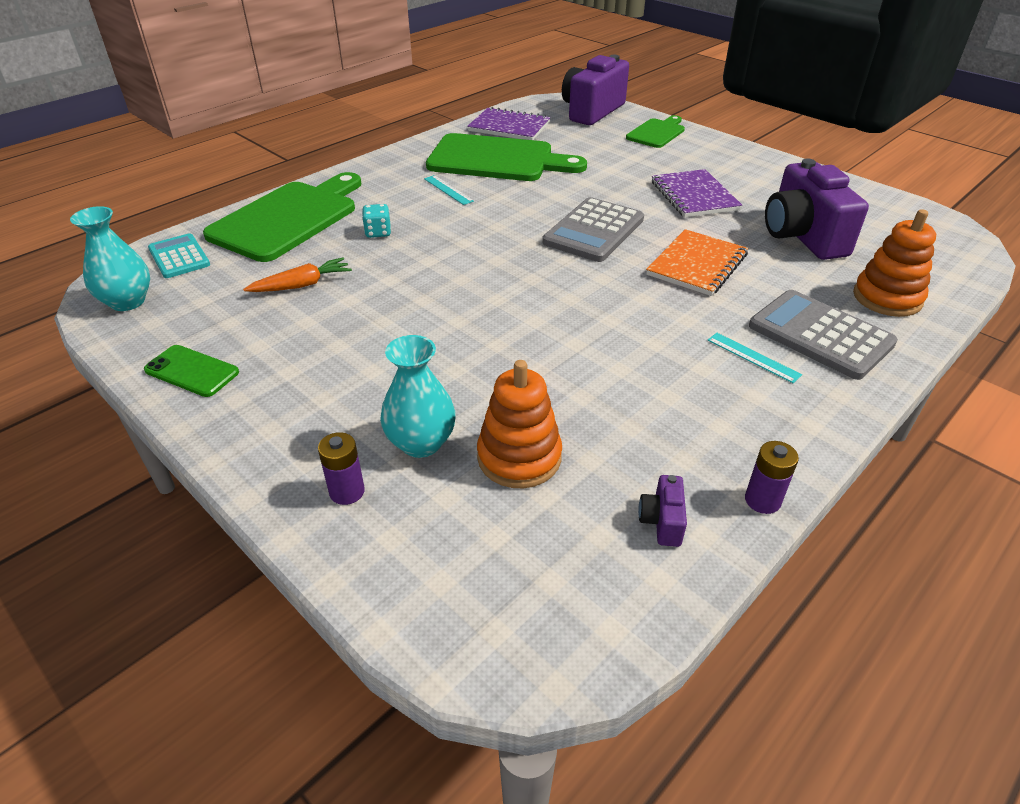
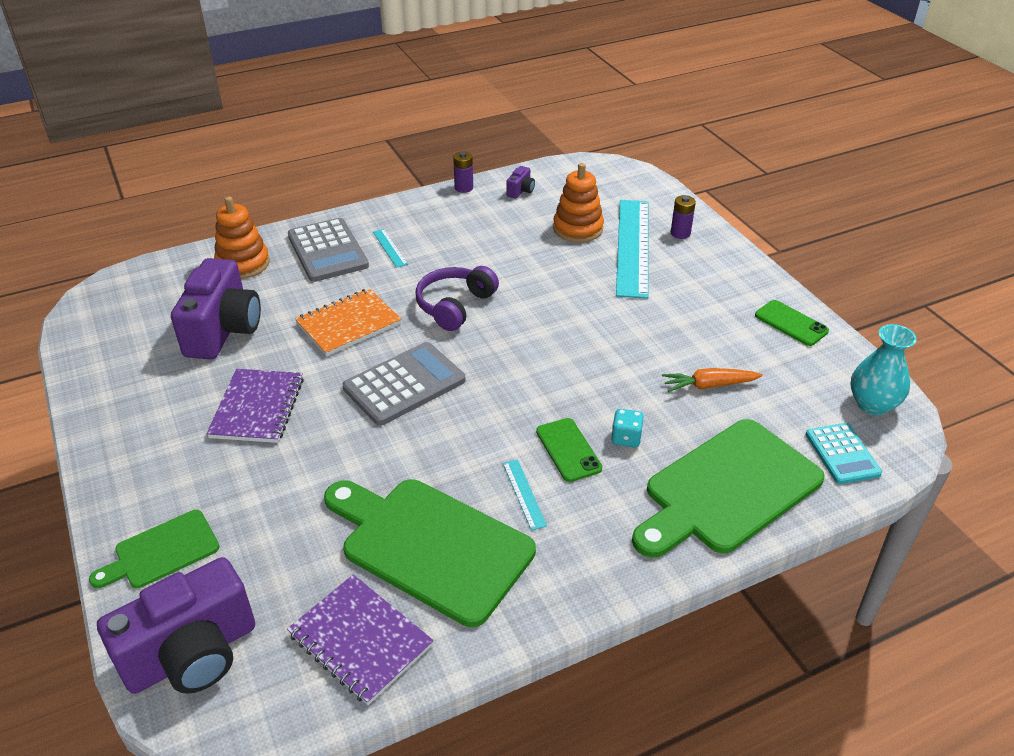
camera: 160 degrees left, 0 degrees up
turquoise vase [380,335,456,458] -> turquoise ruler [616,200,648,299]
none -> purple headphones [415,266,499,331]
none -> green phone [536,418,602,482]

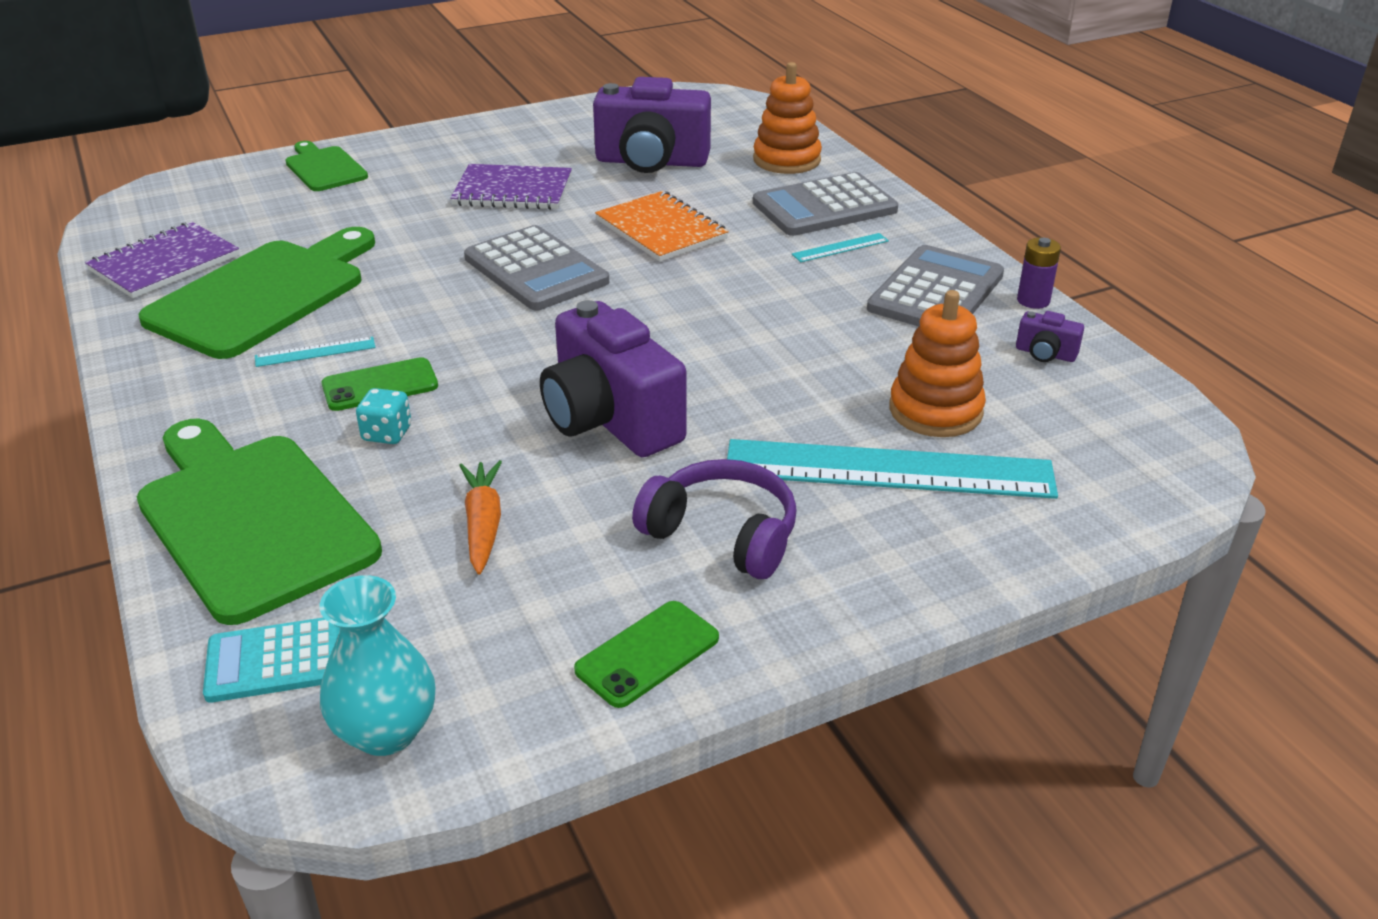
camera: 90 degrees right, 5 degrees down
purple camera [97,557,255,694] -> purple camera moved to [540,300,687,457]
purple headphones [415,266,499,331] -> purple headphones moved to [632,459,797,579]
purple battery [671,195,696,239] -> none
none -> grey calculator [867,245,1004,326]

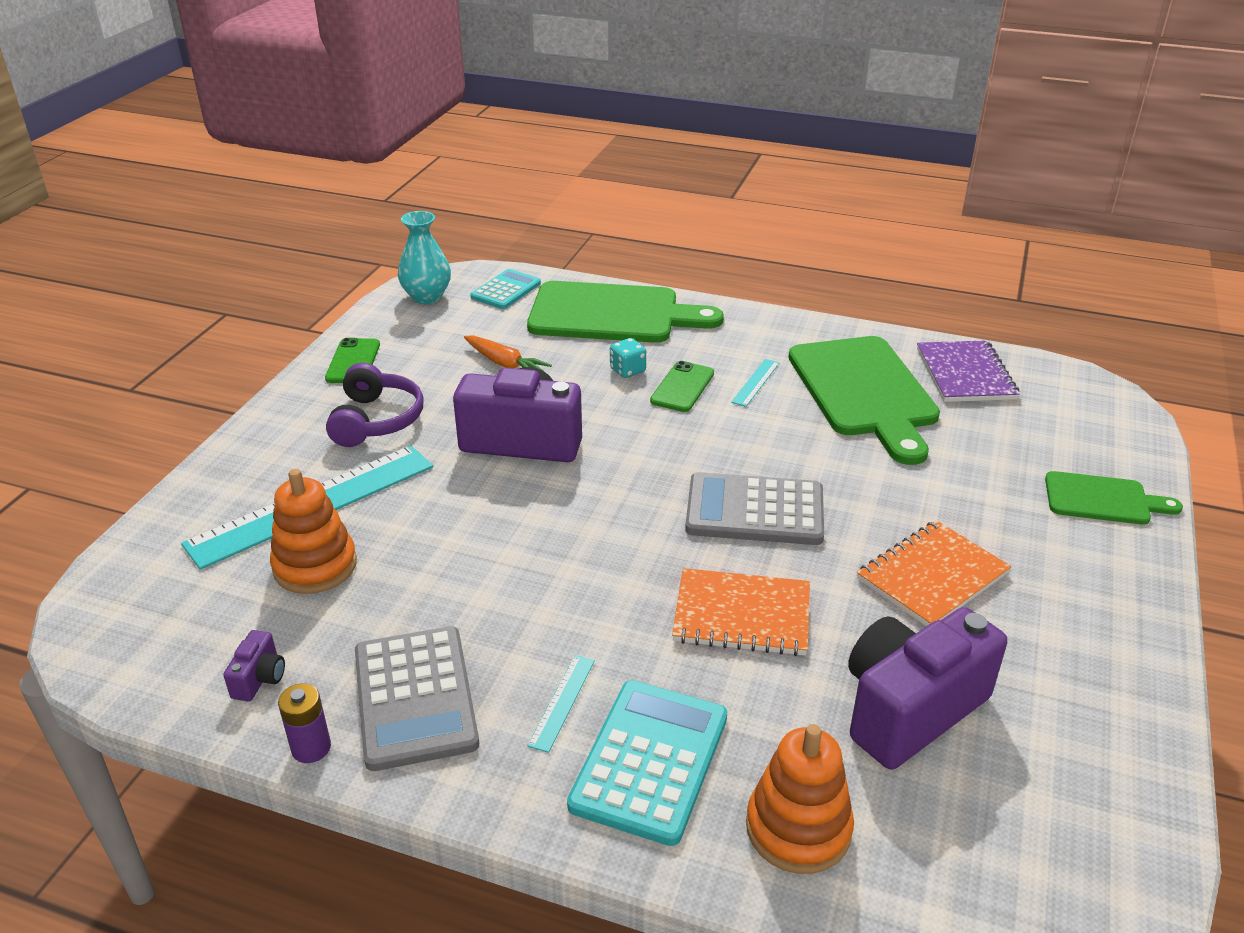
camera: 135 degrees right, 0 degrees up
purple notebook [450,164,572,210] -> orange notebook [857,520,1011,626]
purple headphones [632,459,797,579] -> purple headphones turned 75 degrees counterclockwise [326,363,424,447]
grey calculator [753,172,898,236] -> turquoise calculator [567,680,727,846]
purple camera [1016,311,1084,362] -> purple camera turned 120 degrees clockwise [223,630,285,701]

